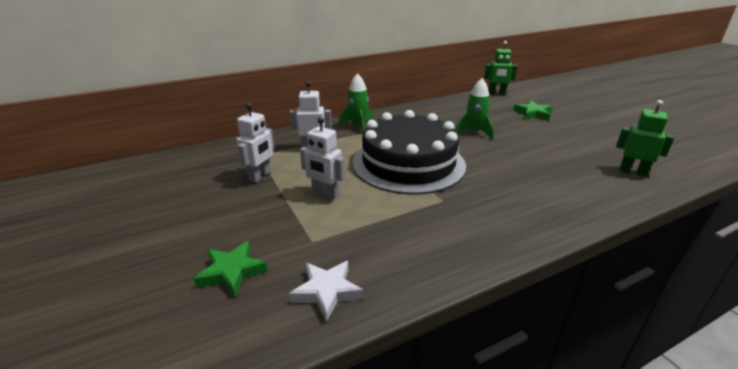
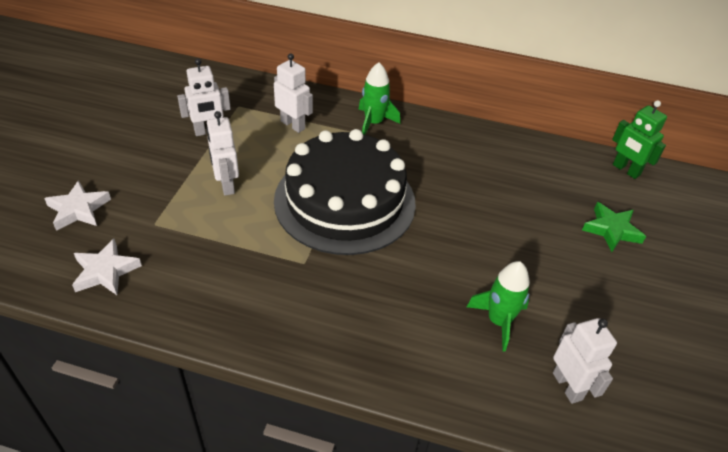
camera: 40 degrees right, 15 degrees up
green star [194,241,268,297] -> white star [44,180,111,231]
green rocket [456,78,493,139] -> green rocket moved to [467,261,530,352]
green robot [616,100,674,177] -> white robot [553,318,617,404]

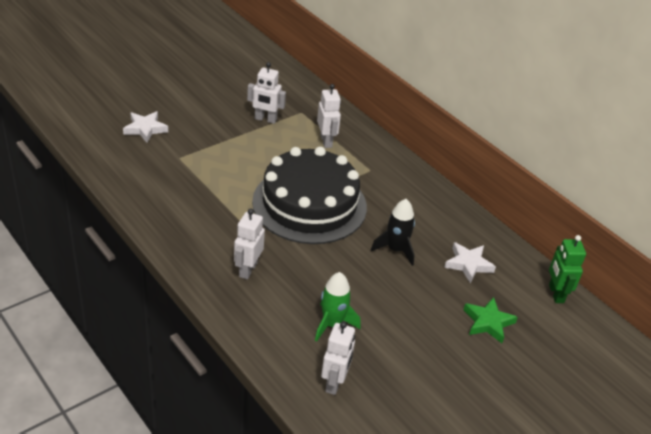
camera: 35 degrees right, 5 degrees down
white star [72,239,142,295] -> white star moved to [444,242,496,283]
white robot [206,111,239,195] -> white robot moved to [234,209,265,279]
green rocket [358,62,400,135] -> none
none -> black rocket [371,199,415,266]

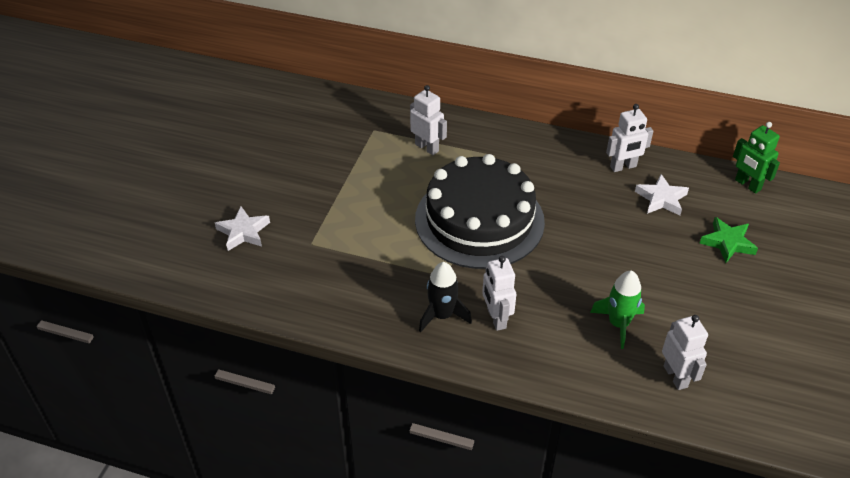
camera: 30 degrees left, 5 degrees up
white robot [247,62,286,124] -> white robot moved to [606,104,653,172]
black rocket [371,199,415,266] -> black rocket moved to [419,262,472,333]

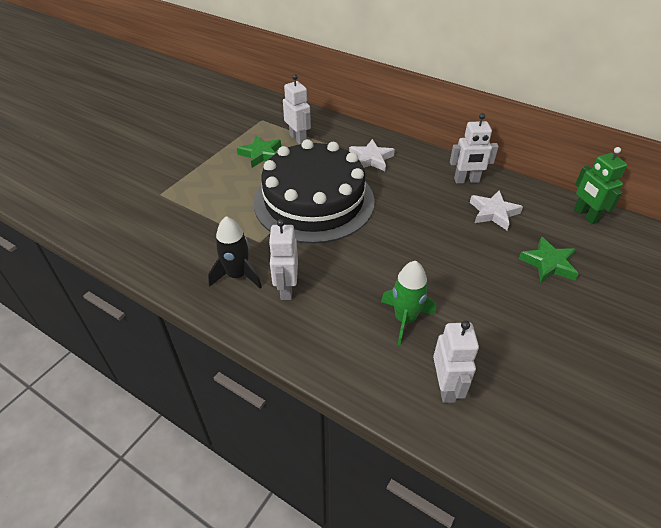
camera: 15 degrees right, 0 degrees up
white star [215,207,270,251] -> white star moved to [349,139,395,171]
none -> green star [237,135,281,168]

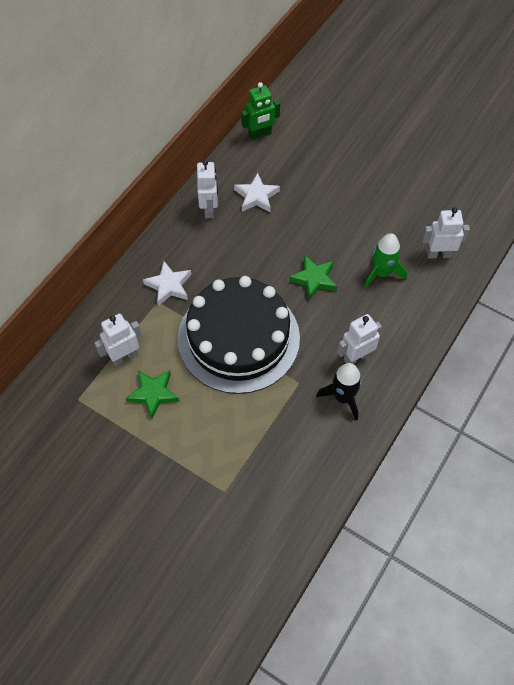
camera: 90 degrees left, 15 degrees up
white robot [268,219,298,300] -> white robot turned 150 degrees clockwise [337,314,382,364]
green star [519,236,579,283] -> green star moved to [289,255,337,300]

